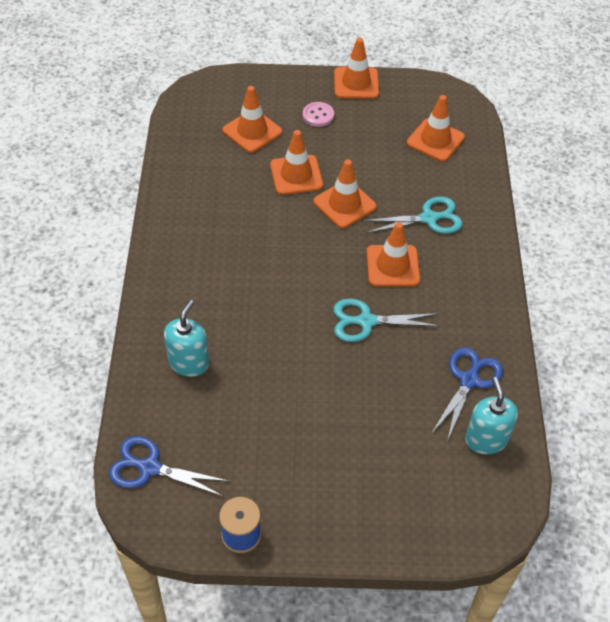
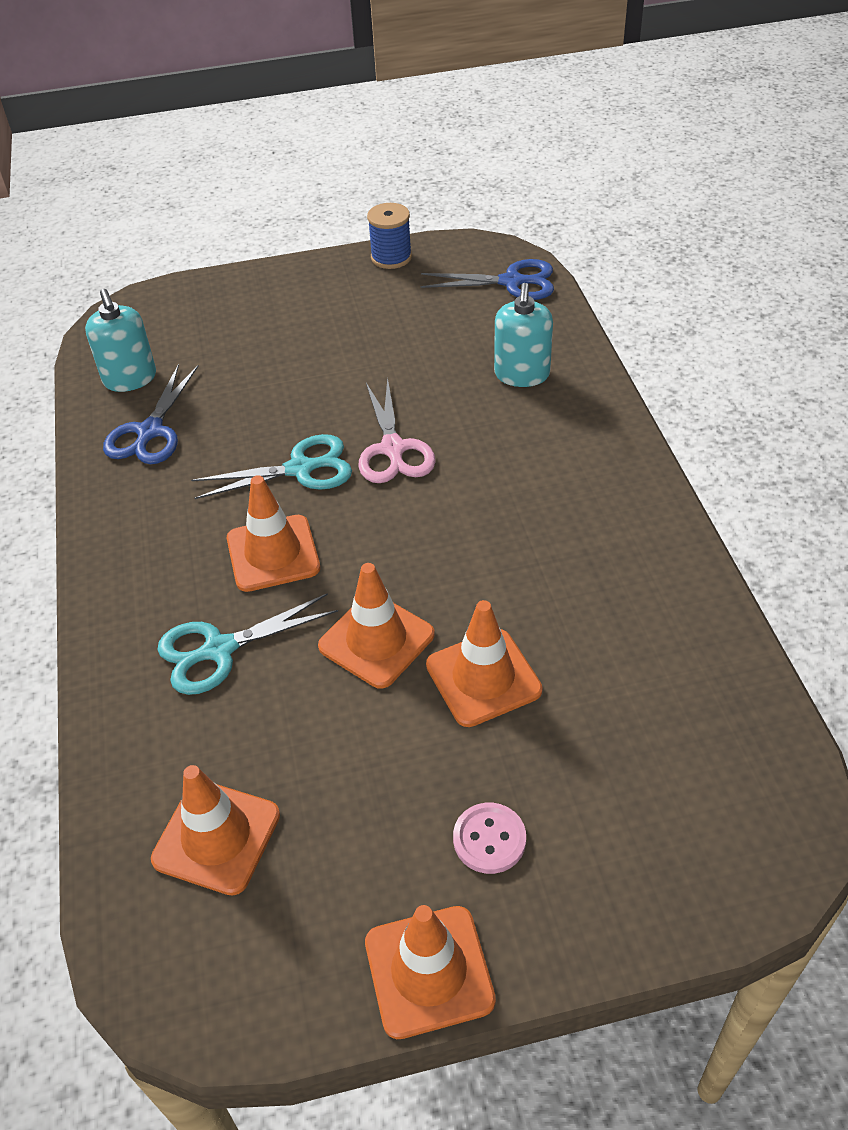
camera: 170 degrees right, 5 degrees down
orange traffic cone [223,86,282,153] -> none
none -> pink scissors [358,377,436,483]

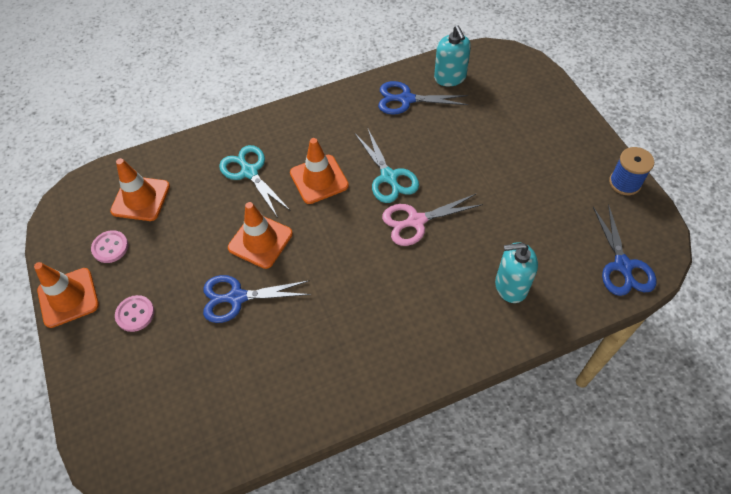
camera: 80 degrees right, 10 degrees up
turquoise soap dispenser [85,289,156,392] -> turquoise soap dispenser turned 75 degrees counterclockwise [434,25,471,87]
orange traffic cone [426,600,543,727] -> blue scissors [203,275,311,323]
none -> pink button [91,230,128,263]

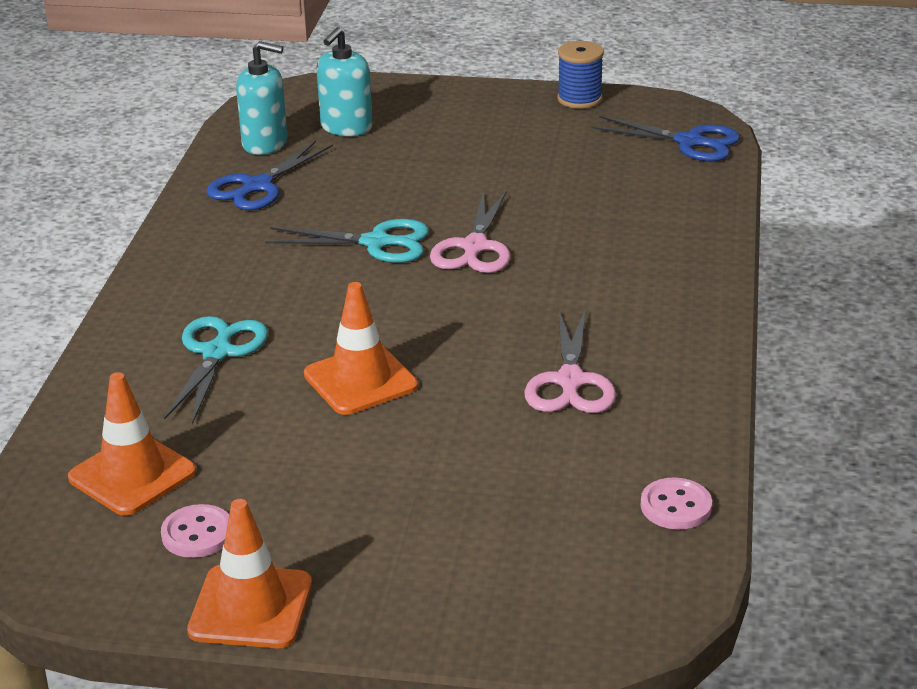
camera: 60 degrees left, 25 degrees down
pink button [115,295,154,332] -> pink button moved to [641,478,712,529]
blue scissors [203,275,311,323] -> none
turquoise scissors [219,145,291,218] -> turquoise scissors turned 105 degrees clockwise [164,316,268,424]
orange traffic cone [290,138,349,204] -> none
turquoise soap dispenser [495,242,538,303] -> turquoise soap dispenser moved to [317,27,373,136]
none -> pink scissors [524,308,616,413]

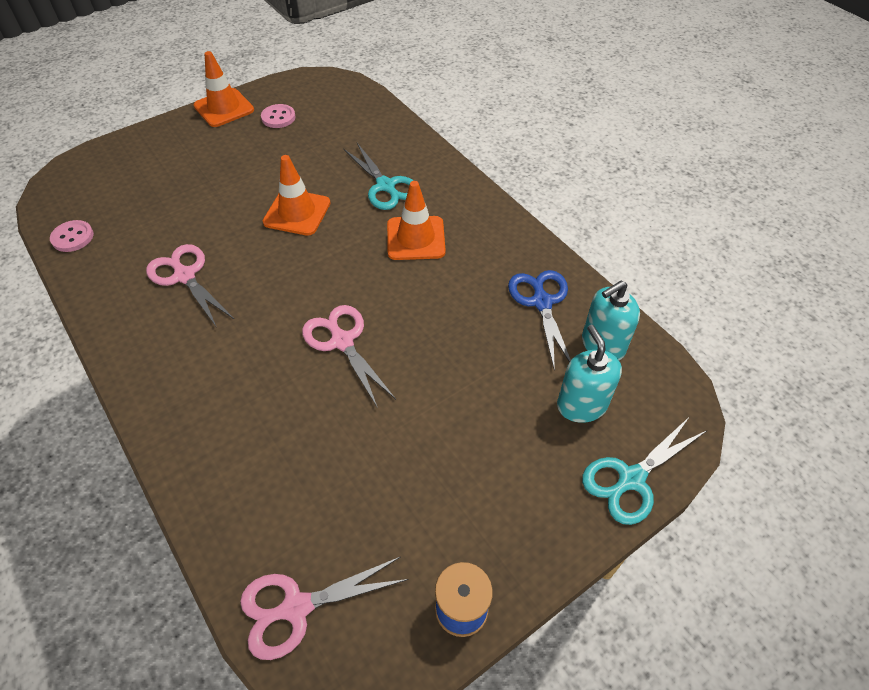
camera: 135 degrees right, 20 degrees up
orange traffic cone [68,372,196,516] -> orange traffic cone moved to [387,181,446,260]
turquoise scissors [265,219,429,263] -> turquoise scissors moved to [582,417,706,525]
blue scissors [591,116,740,161] -> pink scissors [240,557,409,660]

